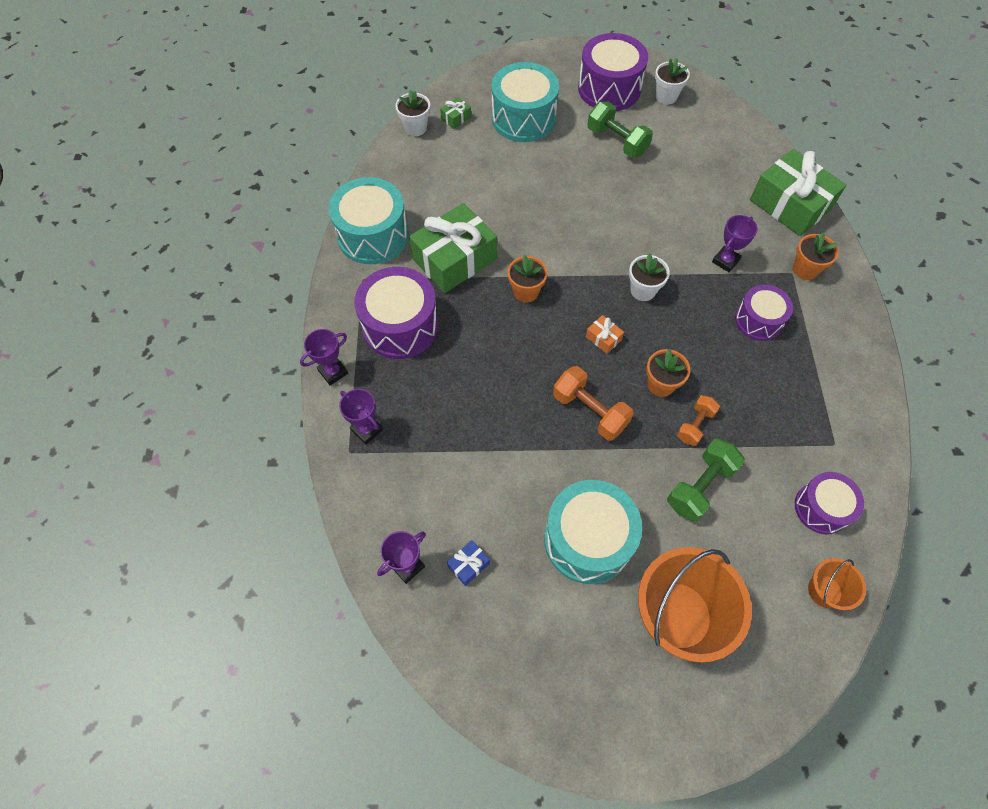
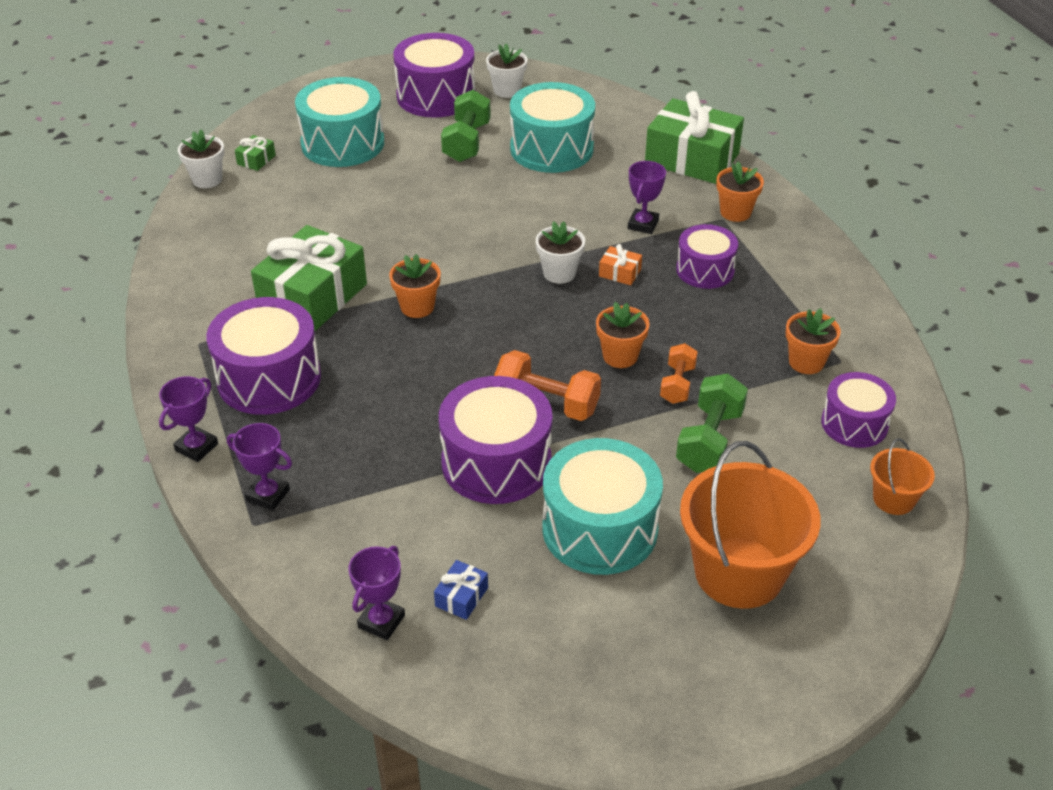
camera: 20 degrees left, 20 degrees down
turquoise drum [328,177,409,264] -> turquoise drum moved to [510,82,595,173]
orange gift [586,315,624,354] -> orange gift moved to [599,244,642,285]
green dumbbell [587,101,653,158] -> green dumbbell turned 75 degrees clockwise [441,90,491,162]
none -> purple drum [439,376,552,504]
none -> orange flower pot [786,308,841,374]

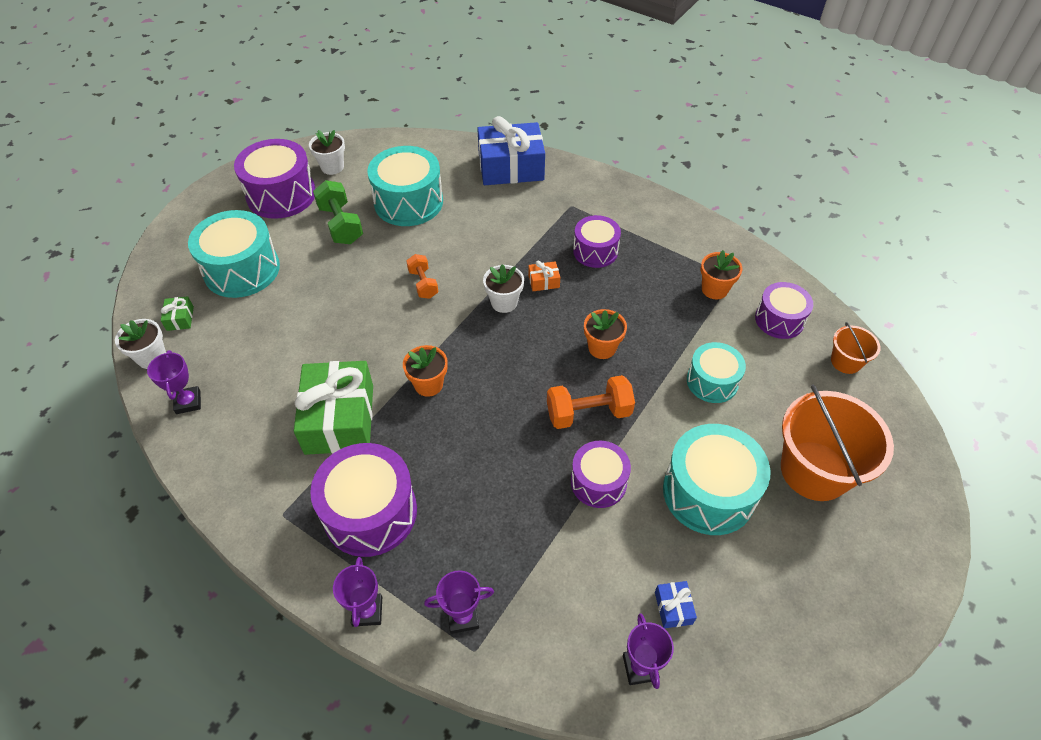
camera: 35 degrees left, 10 degrees up
purple drum [439,376,552,504] -> purple drum [571,441,631,508], size x0.62
purple trophy [628,161,666,234] -> purple trophy moved to [147,350,201,414]
green gift [645,91,744,184] -> blue gift [477,116,545,185]
orange dumbbell [660,343,698,404] -> orange dumbbell moved to [407,254,438,299]
green dumbbell [676,374,748,473] -> turquoise drum [687,342,746,403]
orange flower pot [716,161,764,222] -> none

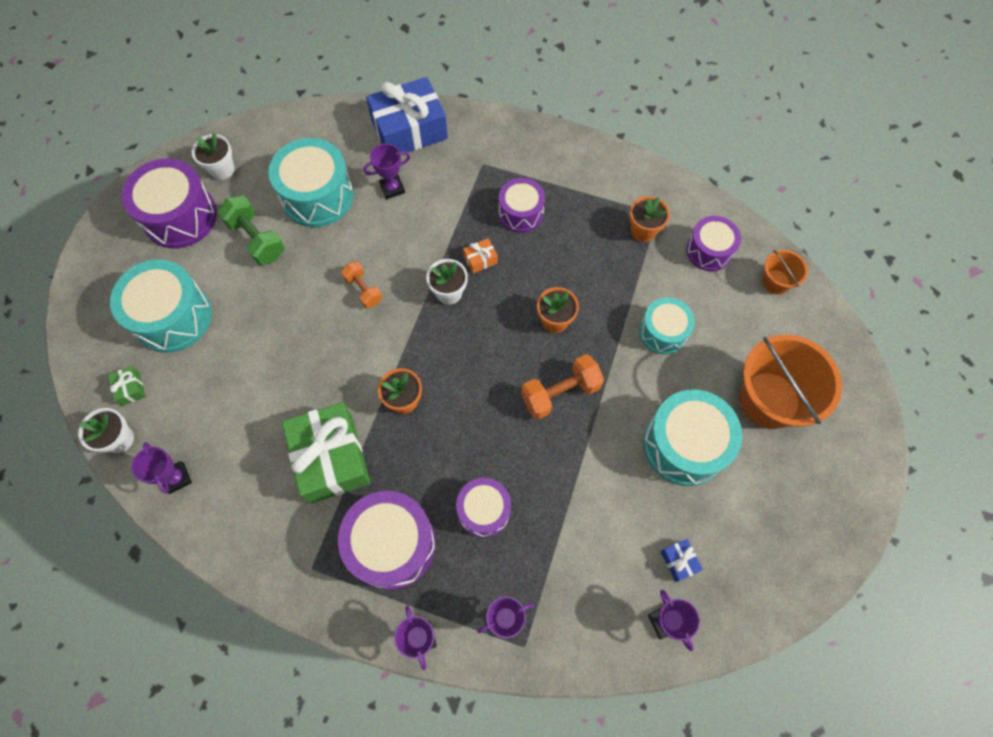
camera: 15 degrees left, 15 degrees up
purple drum [571,441,631,508] -> purple drum moved to [456,478,511,538]
none -> purple trophy [363,144,410,199]

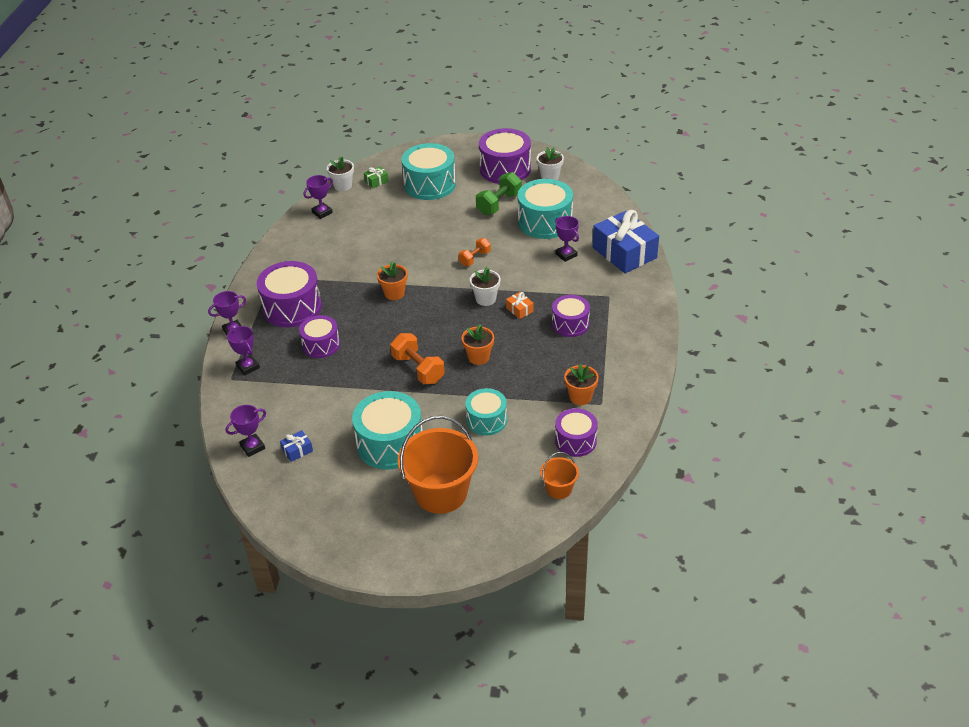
camera: 80 degrees right, 25 degrees down
green gift [282,402,371,504] -> none

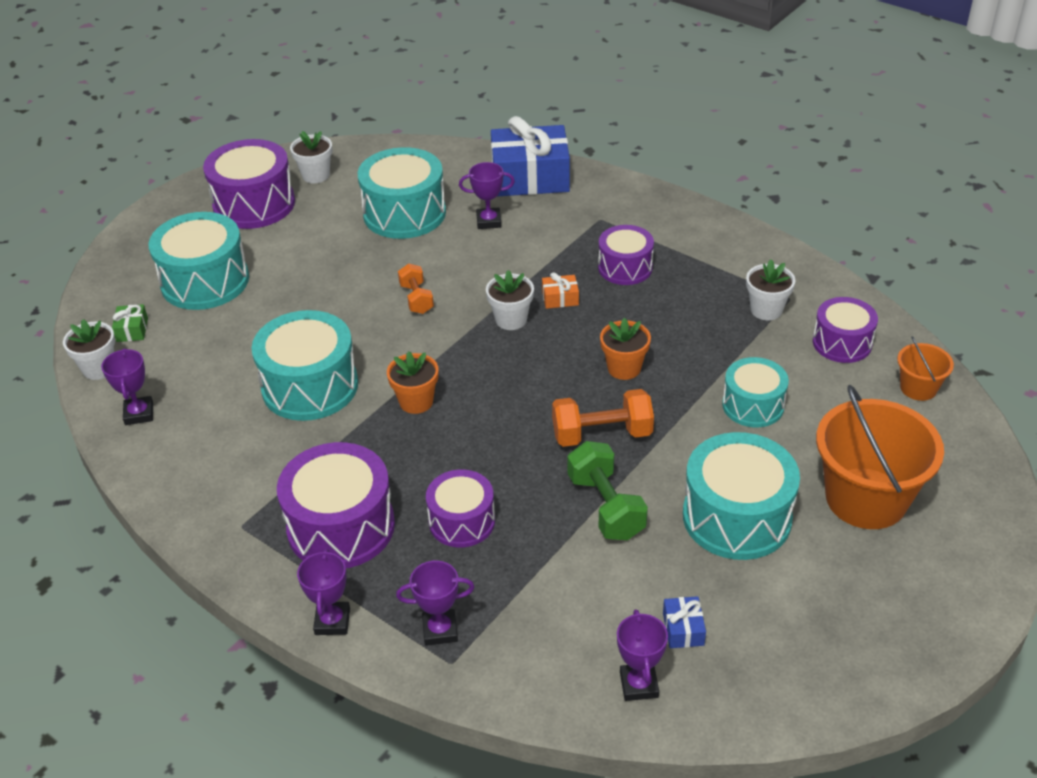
camera: 60 degrees left, 0 degrees up
green dumbbell [476,172,522,215] -> green dumbbell moved to [568,441,648,540]
orange flower pot [564,364,599,405] -> white flower pot [746,259,795,320]
none -> turquoise drum [251,310,358,421]

